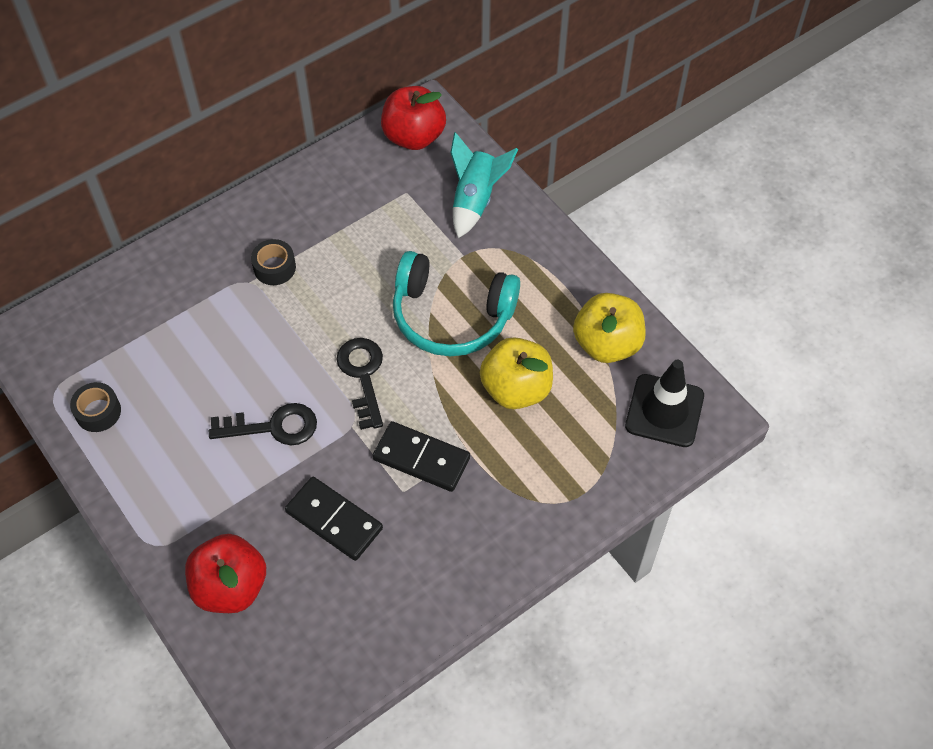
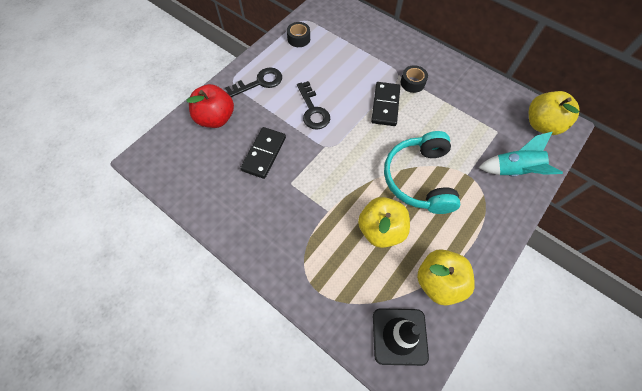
camera: 75 degrees right, 5 degrees up
black key [336,338,383,430] -> black key moved to [225,68,282,97]
black domino [372,421,470,492] -> black domino moved to [371,82,400,126]
red apple [381,86,446,150] -> yellow apple [529,91,579,135]

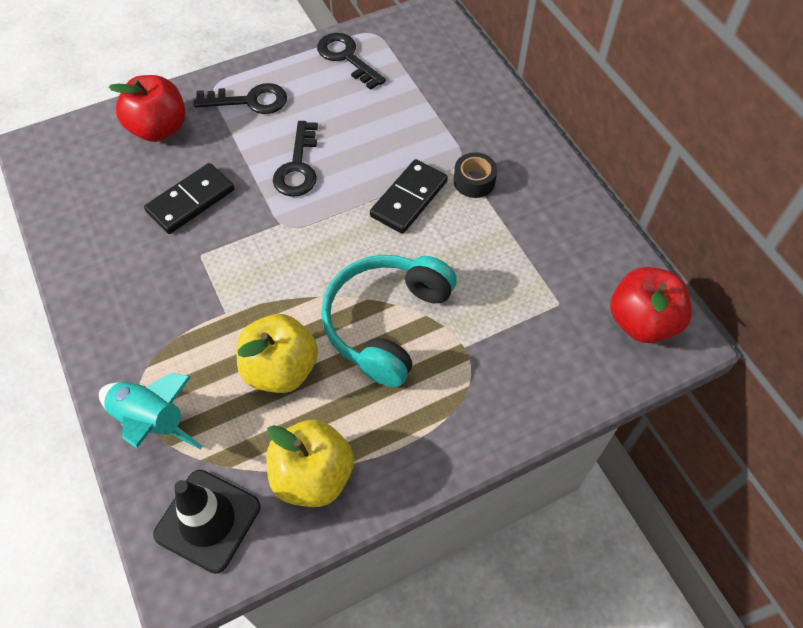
camera: 25 degrees right, 5 degrees down
black tape [287,22,310,47] -> black key [317,33,386,90]
turquoise rocket [478,131,563,176] -> turquoise rocket moved to [99,373,203,449]
yellow apple [529,91,579,135] -> red apple [610,267,692,343]

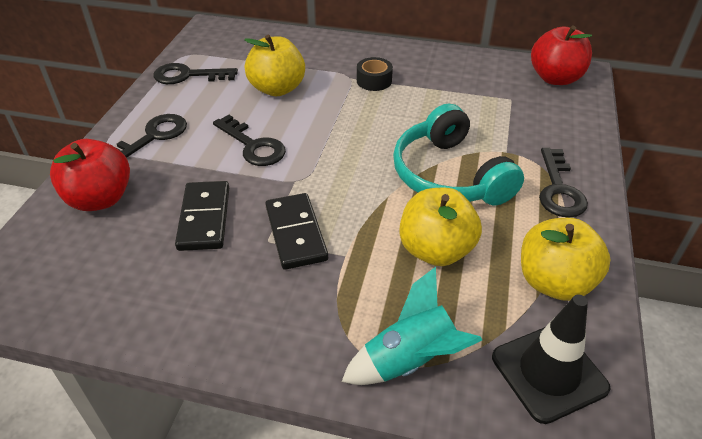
camera: 50 degrees left, 15 degrees down
black domino [370,159,448,234] -> black domino moved to [265,193,328,270]
none -> yellow apple [244,35,305,96]
none -> black key [539,148,588,218]

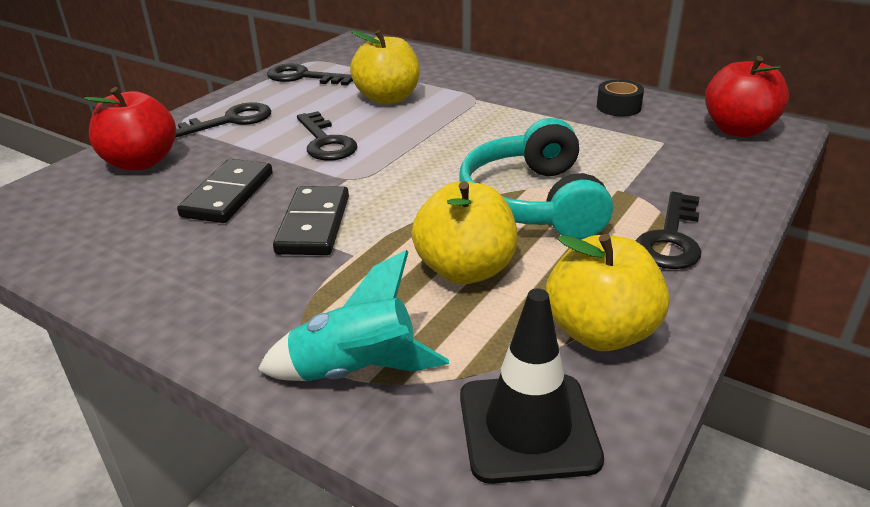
camera: 20 degrees right, 10 degrees down
black tape [357,57,393,91] -> black tape moved to [597,80,644,116]

